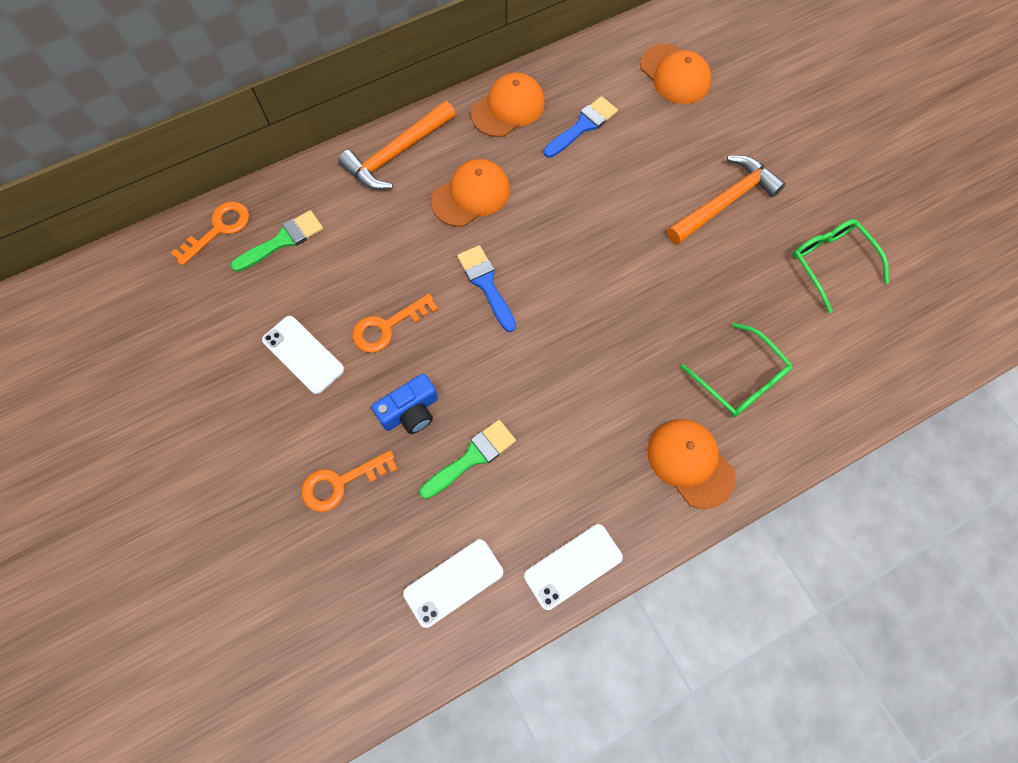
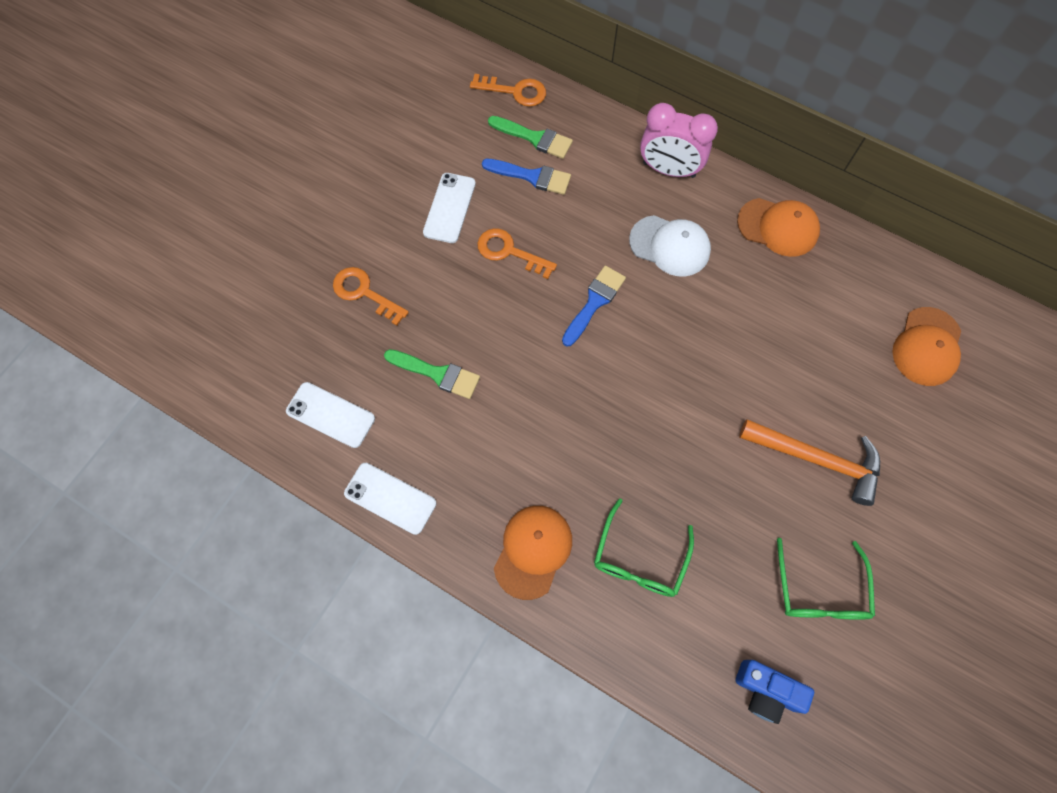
camera: 60 degrees right, 0 degrees up
orange hammer [338,101,455,190] -> pink clock [640,103,718,178]
blue camera [372,373,438,434] -> blue camera moved to [736,660,814,724]
orange cap [431,159,510,227] -> white cap [629,215,711,276]
blue brush [544,96,618,158] -> blue brush moved to [482,159,571,195]
green glasses [792,219,889,313] -> green glasses turned 150 degrees clockwise [777,538,875,620]

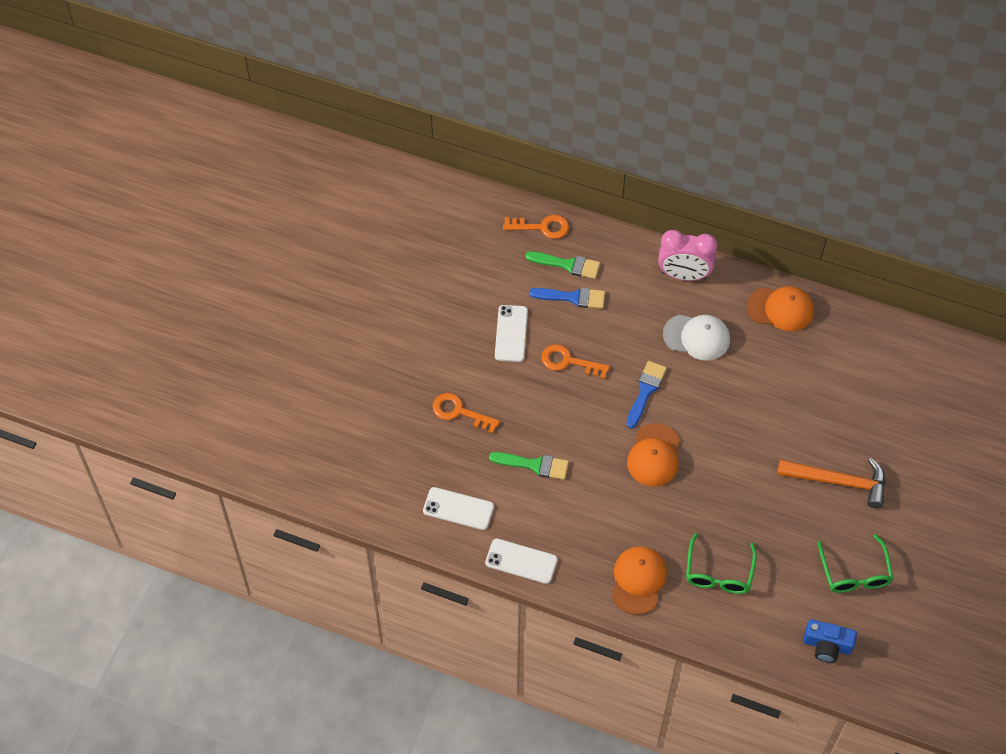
camera: 10 degrees left, 10 degrees down
orange cap [892,307,961,386] -> orange cap moved to [627,423,680,487]

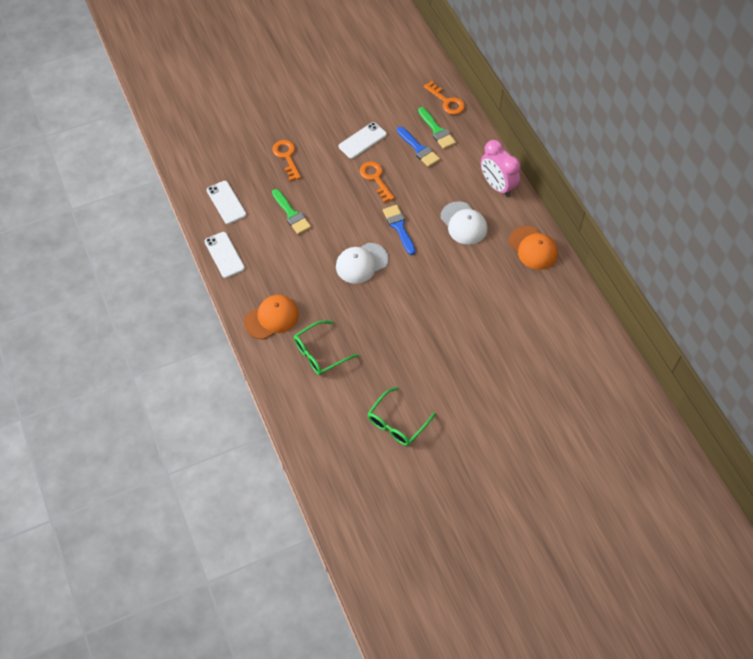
camera: 45 degrees right, 0 degrees up
blue brush [626,361,667,428] -> blue brush turned 90 degrees counterclockwise [383,205,415,255]
orange cap [627,423,680,487] -> white cap [336,243,388,284]
orange hammer [777,458,885,508] -> none
blue camera [803,619,857,663] -> none

